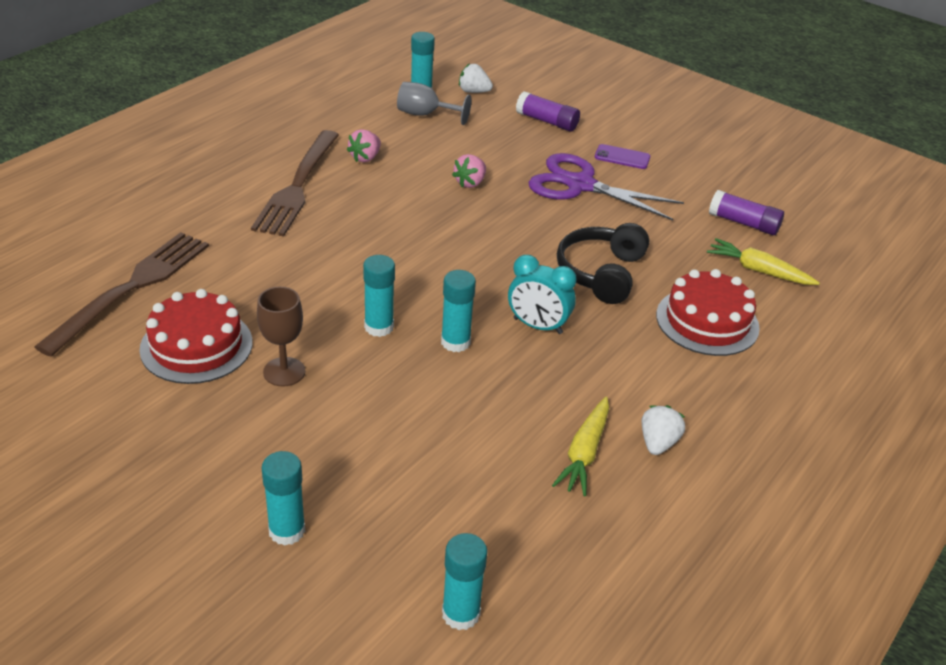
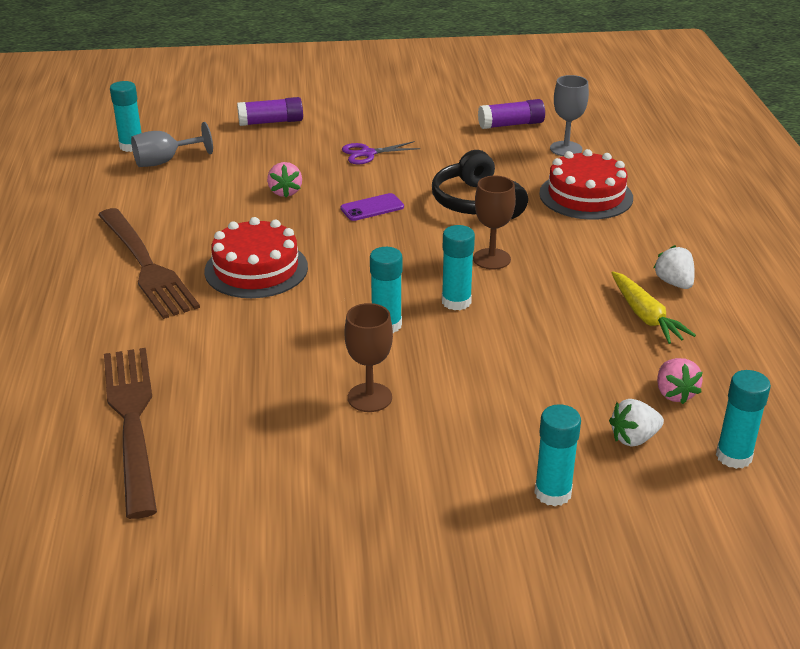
camera: 40 degrees left, 5 degrees down
red cake [139,289,253,384] -> red cake moved to [204,217,308,298]
pink strawberry [347,129,381,162] -> pink strawberry moved to [657,358,703,404]
white strawberry [459,64,493,93] -> white strawberry moved to [609,399,664,447]
turquoise clock [508,255,577,334] -> brown goblet [473,176,516,270]
purple scissors [528,153,684,220] -> purple scissors [342,141,420,164], size x0.52
purple phone [594,144,650,169] -> purple phone moved to [340,193,404,221]
yellow carrot [707,238,820,285] -> grey goblet [550,75,589,156]

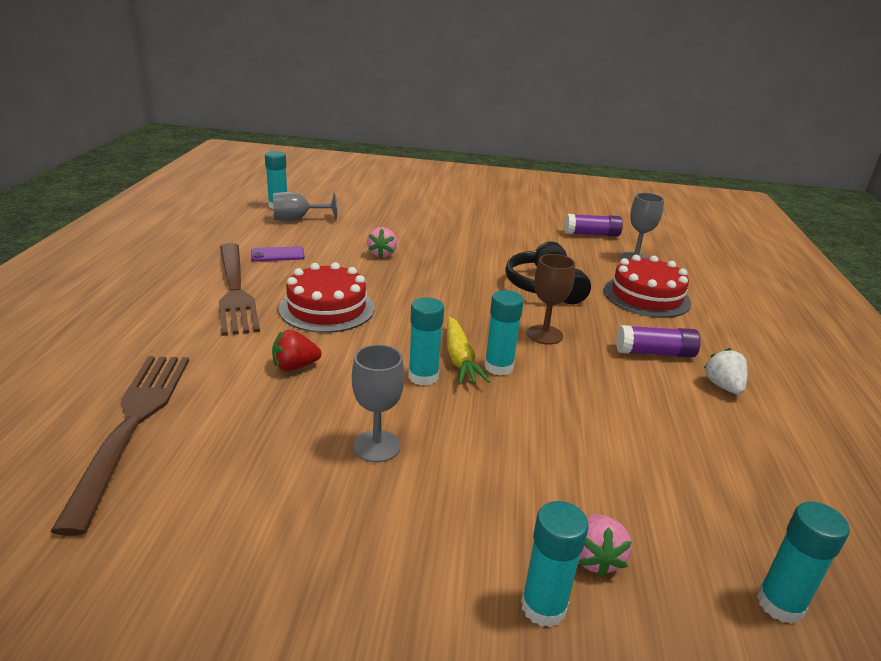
camera: 10 degrees right, 5 degrees down
purple glue stick [237,97,303,126] -> purple glue stick moved to [616,325,701,358]
purple phone [340,193,404,221] -> purple phone moved to [251,246,305,262]
purple scissors [342,141,420,164] -> none
brown goblet [344,303,393,412] -> grey goblet [352,344,404,463]
white strawberry [609,399,664,447] -> none
yellow carrot [612,271,696,344] -> yellow carrot moved to [447,317,490,385]
pink strawberry [657,358,703,404] -> pink strawberry moved to [578,514,632,577]
none -> red strawberry [272,330,321,371]

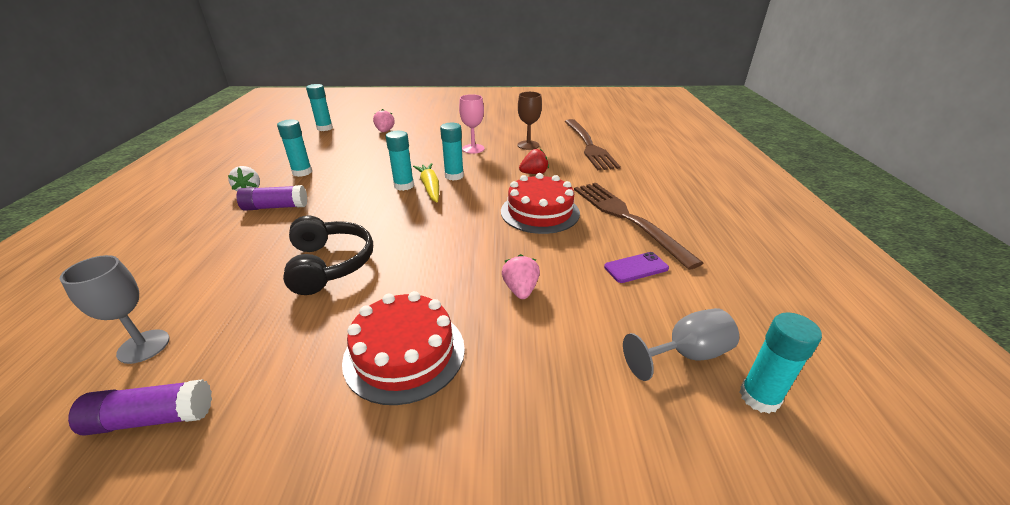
camera: 175 degrees right, 5 degrees up
grey goblet [352,344,404,463] -> pink goblet [459,94,485,154]
turquoise glue stick [521,501,589,627] -> turquoise glue stick moved to [277,120,312,177]
brown goblet [527,254,575,345] -> brown goblet moved to [517,92,542,150]
red cake [604,255,691,318] -> red cake moved to [342,291,465,405]

